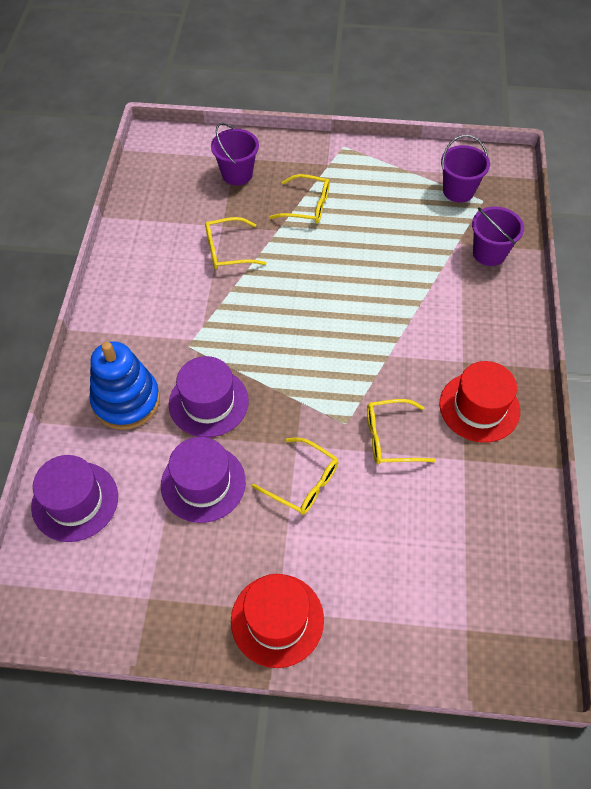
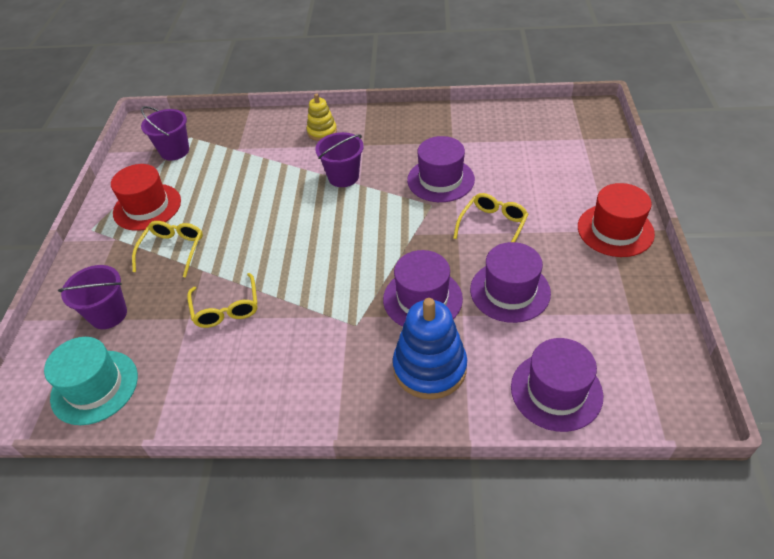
camera: 90 degrees left, 10 degrees down
yellow glasses [367,399,436,464] -> purple hat [407,136,475,202]
red hat [439,361,520,443] -> red hat moved to [111,164,181,231]
purple bucket [472,206,524,266] -> purple bucket moved to [315,132,364,187]
none -> turquoise hat [44,337,138,425]
none -> yellow stacking toy [307,94,337,141]

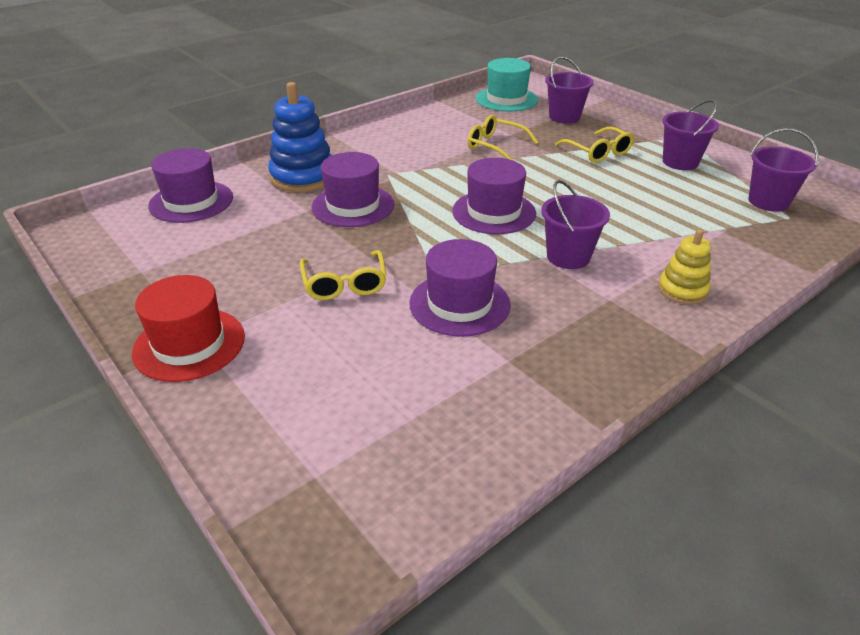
camera: 135 degrees right, 10 degrees down
red hat [111,164,181,231] -> purple bucket [662,100,719,170]
purple hat [470,242,551,323] -> purple hat moved to [452,158,536,234]

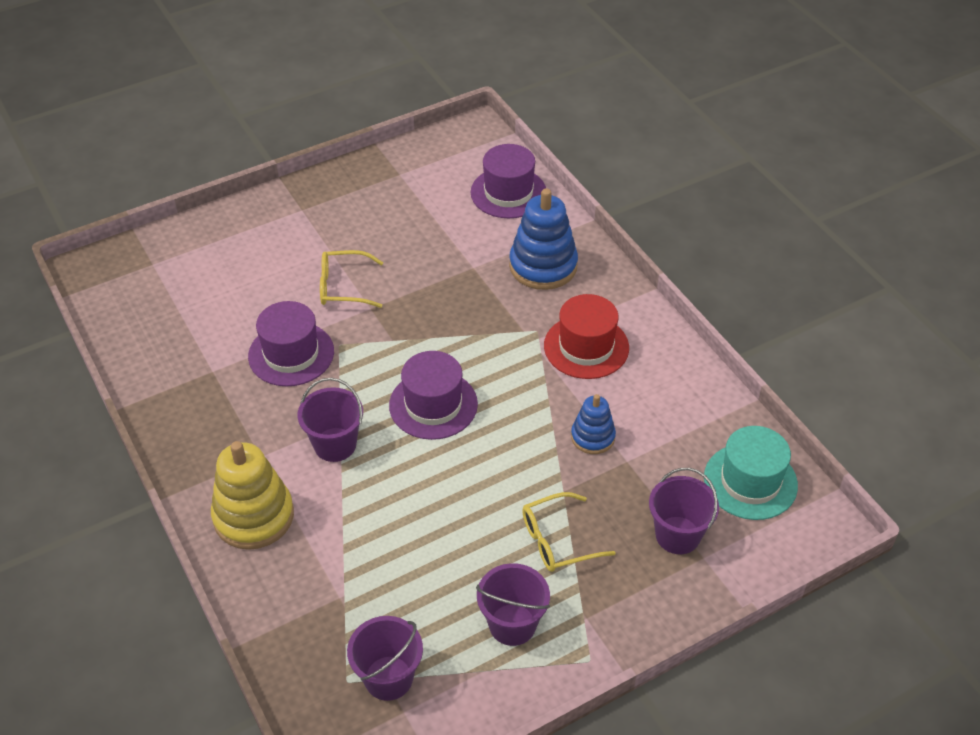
camera: 100 degrees right, 10 degrees up
red hat [132,275,245,382] -> red hat moved to [544,294,629,379]
purple hat [312,152,394,227] -> none
yellow glasses [467,115,538,161] -> blue stacking toy [571,394,616,454]
yellow stacking toy [658,229,711,304] -> yellow stacking toy [211,441,294,550], size x1.73

